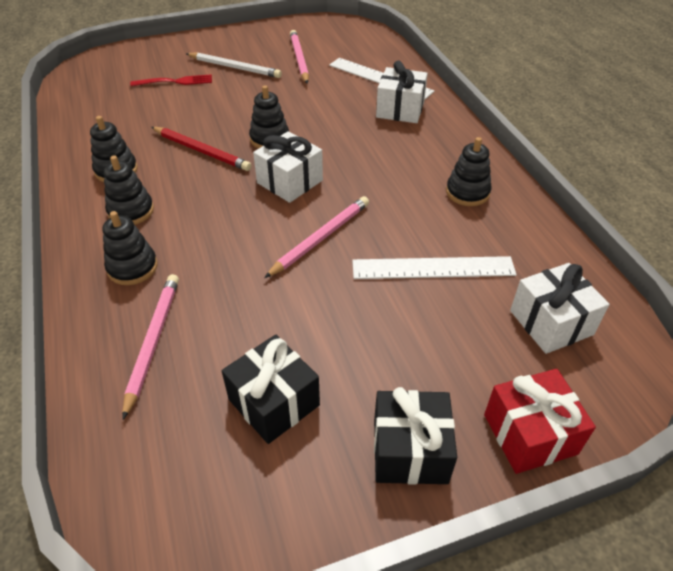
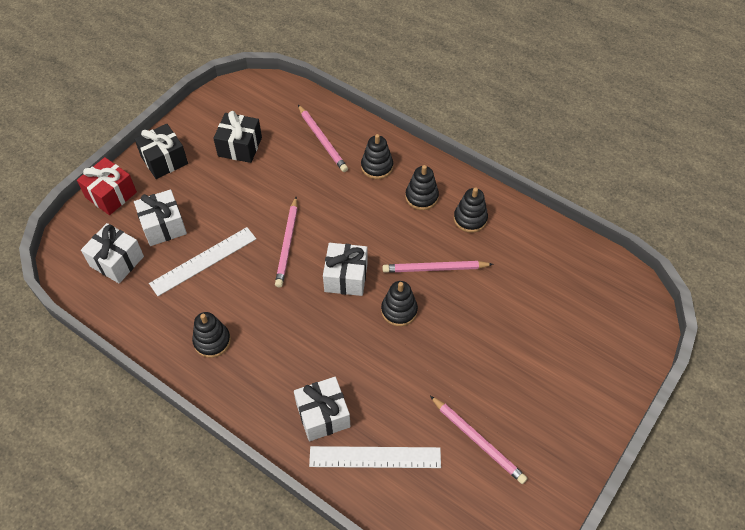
camera: 145 degrees right, 10 degrees up
red fork [130,74,212,86] -> none
red pencil [151,127,252,171] -> pink pencil [382,261,494,273]
white pencil [186,52,282,78] -> none
none -> white gift [134,189,187,246]

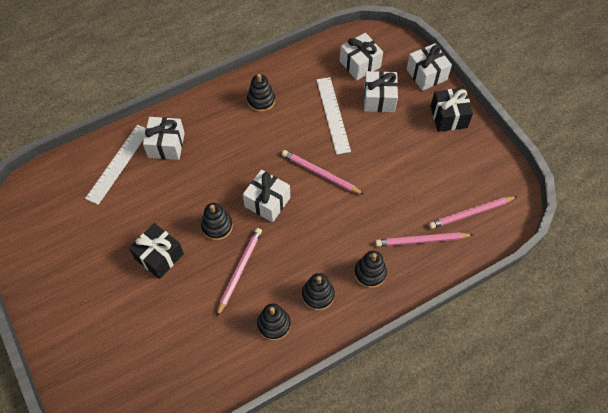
camera: 115 degrees right, 5 degrees up
red gift [77,157,137,215] -> white gift [407,43,452,91]
black gift [213,111,262,163] -> black gift moved to [129,223,184,279]
pink pencil [430,396,528,484] -> pink pencil moved to [429,196,517,229]

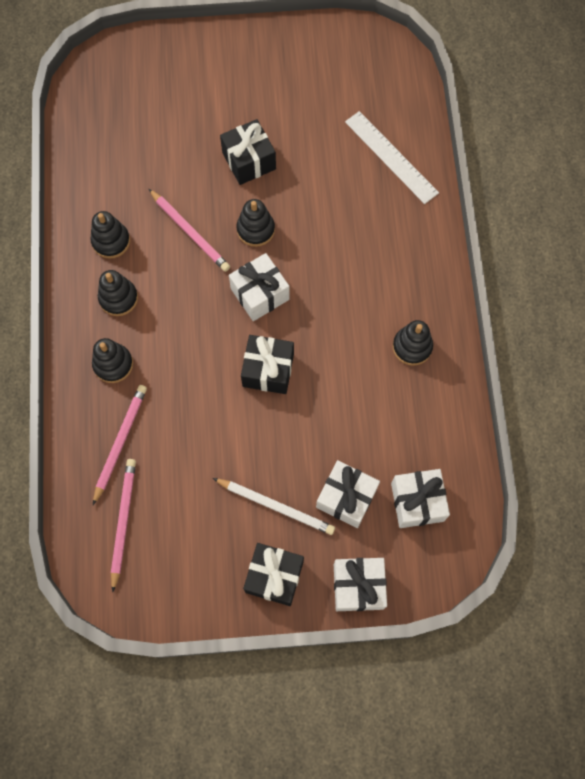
camera: 115 degrees right, 10 degrees up
white gift [143,117,185,160] -> none
pink pencil [282,150,364,195] -> black gift [241,335,294,394]
white ruler [316,77,351,155] -> none
none -> white pencil [213,478,335,535]

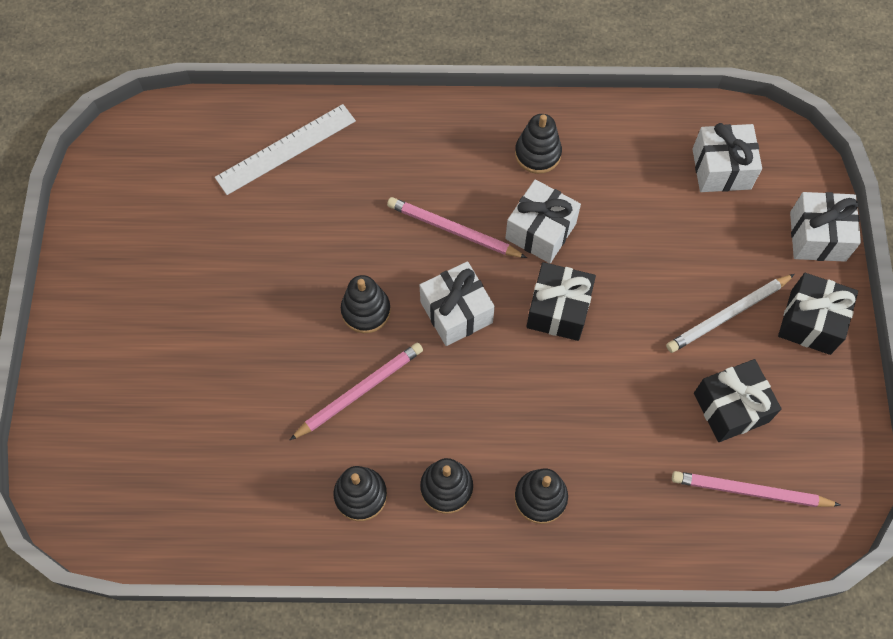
camera: 85 degrees left, 5 degrees down
pink pencil [93,385,147,505] -> pink pencil moved to [387,197,527,258]
white pencil [213,478,335,535] -> white pencil turned 150 degrees counterclockwise [666,274,795,353]
black gift [220,119,276,185] -> black gift moved to [694,359,782,442]
white gift [316,460,380,528] -> white gift moved to [505,179,581,263]

